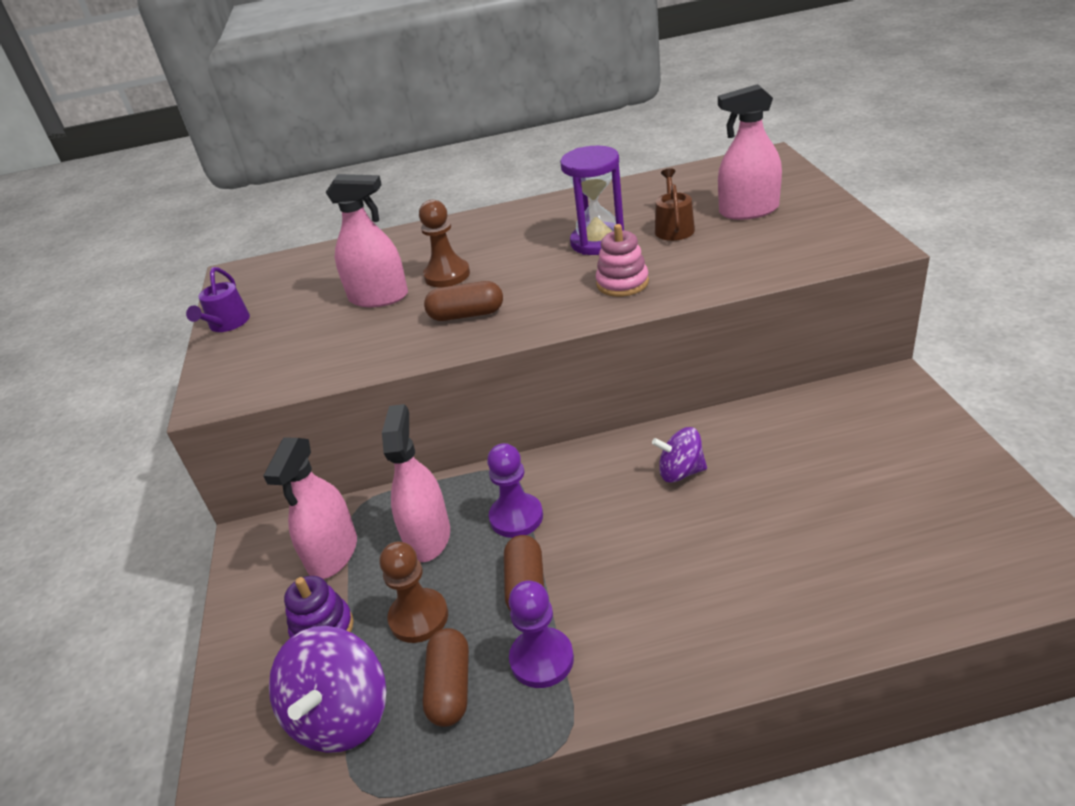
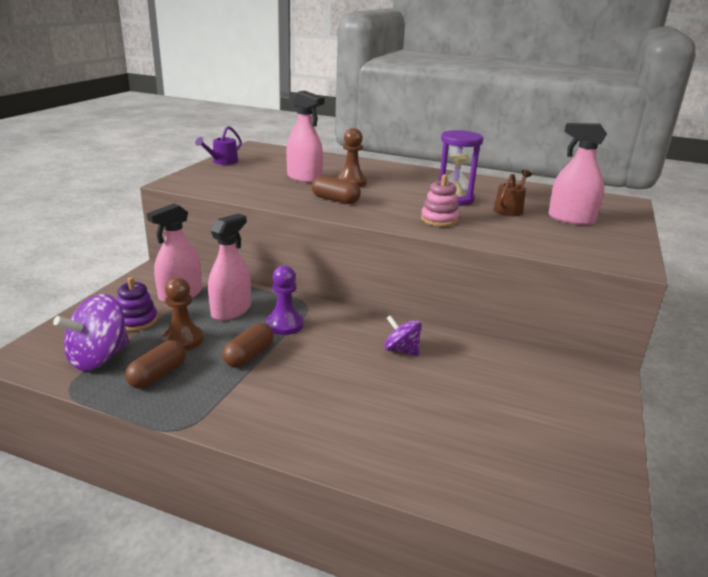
camera: 25 degrees right, 10 degrees down
purple pawn [508,580,574,688] -> none

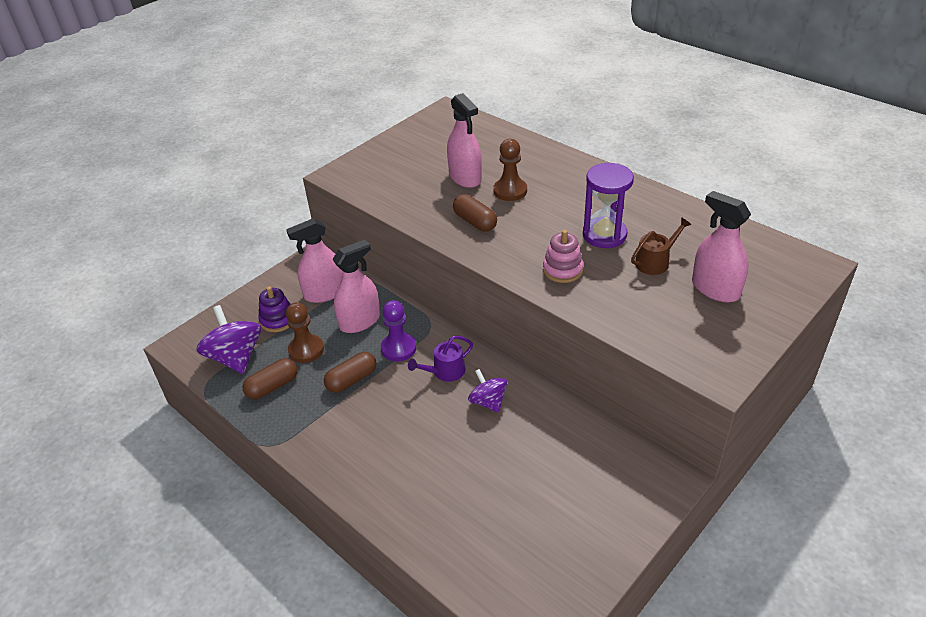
camera: 25 degrees right, 15 degrees up
purple spinning top [53,294,129,371] -> purple spinning top turned 90 degrees clockwise [196,305,262,374]
purple watering can [195,126,242,165] -> purple watering can moved to [408,336,473,382]

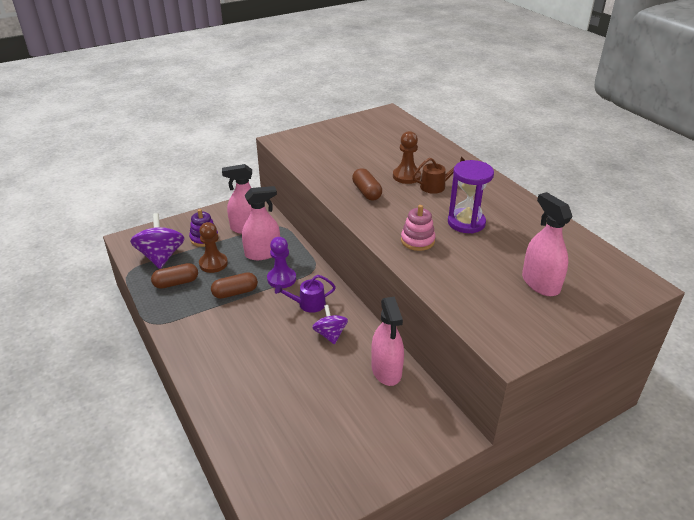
camera: 15 degrees right, 5 degrees down
pink spray bottle [447,93,482,188] -> pink spray bottle moved to [371,296,404,386]
brown watering can [631,217,691,275] -> brown watering can moved to [412,156,465,194]

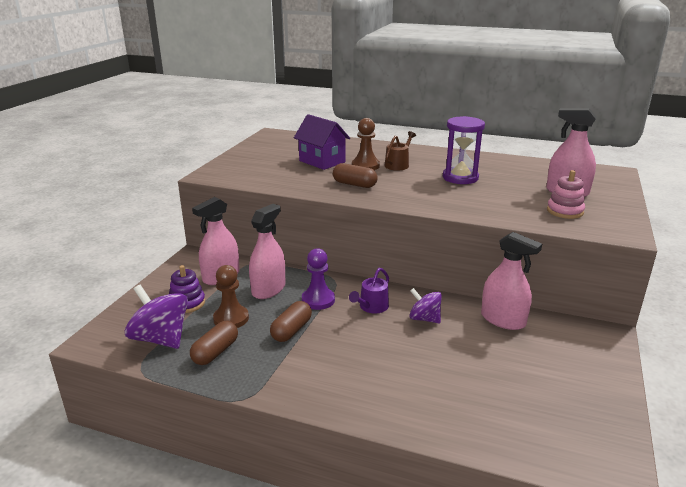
camera: 40 degrees left, 10 degrees down
pink stacking toy [401,205,435,251] -> pink stacking toy moved to [547,170,585,219]
none -> purple house [294,114,350,170]

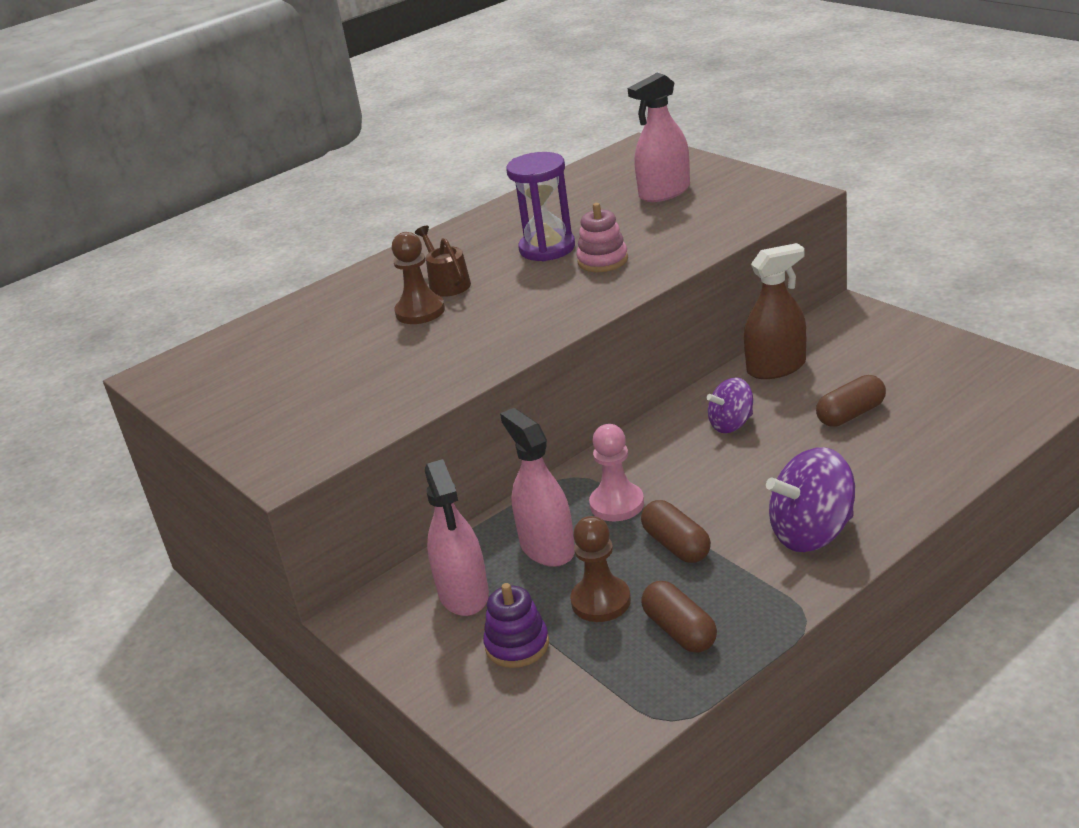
camera: 55 degrees left, 5 degrees up
purple spinning top [125,285,188,349] -> purple spinning top moved to [766,447,855,552]
purple house [294,114,350,170] -> none
purple pawn [302,248,335,310] -> pink pawn [589,424,644,521]
brown capsule [333,163,378,188] -> brown capsule moved to [816,375,886,427]
purple watering can [349,268,389,313] -> none
pink spray bottle [481,232,542,330] -> brown spray bottle [744,243,806,379]
pink stacking toy [547,170,585,219] -> pink stacking toy moved to [576,203,628,272]

